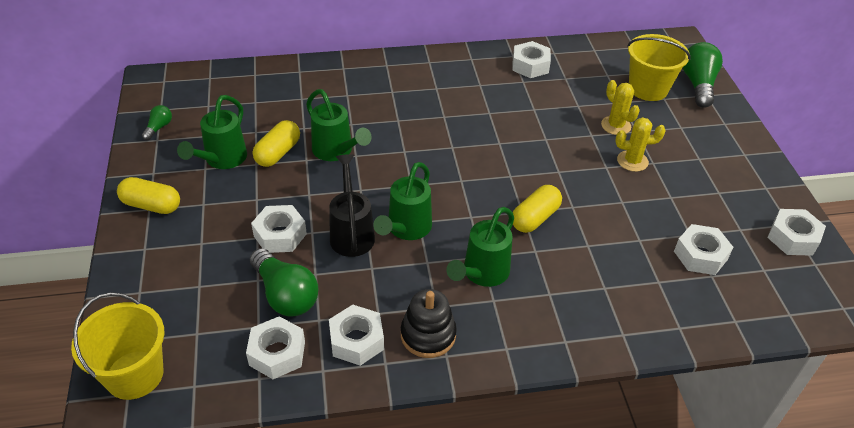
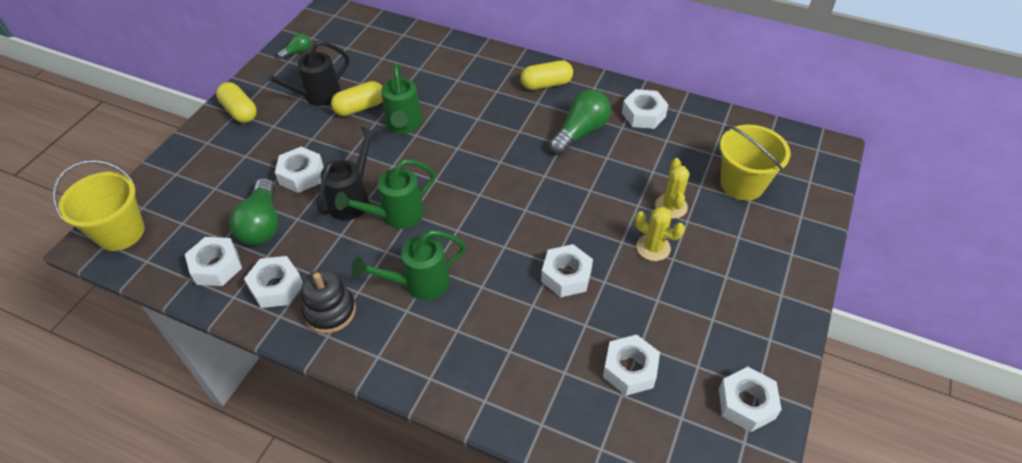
camera: 35 degrees right, 5 degrees up
green watering can [177,95,247,169] -> black watering can [260,40,349,106]
yellow capsule [513,185,562,233] -> yellow capsule moved to [521,60,573,90]
green light bulb [682,42,723,108] -> green light bulb moved to [549,90,611,155]
none -> white nut [541,244,593,297]

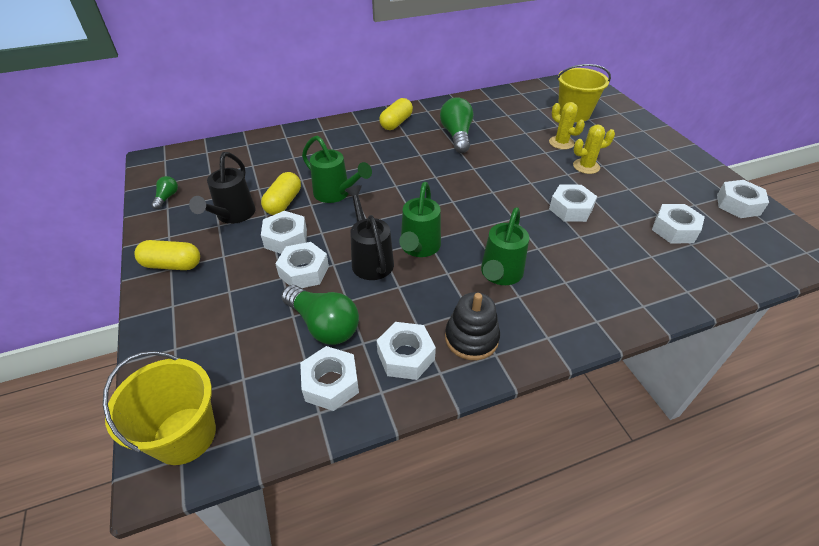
camera: 45 degrees left, 5 degrees down
white nut [622,89,668,129] -> white nut moved to [261,211,307,254]

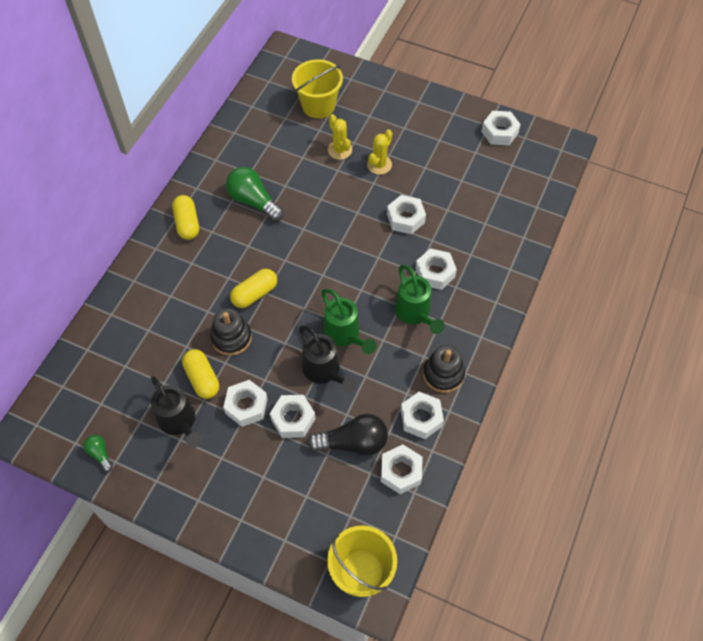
camera: 45 degrees left, 15 degrees up
yellow capsule [134,240,200,270] -> yellow capsule moved to [230,269,277,308]
green light bulb [281,285,359,345] -> black light bulb [307,414,388,456]
green watering can [302,135,372,203] -> black stacking toy [210,308,252,356]
black watering can [345,185,394,280] -> black watering can turned 150 degrees counterclockwise [299,325,357,393]
yellow cactus [549,102,585,150] -> yellow cactus turned 60 degrees clockwise [328,114,352,160]
white nut [652,204,705,243] -> white nut moved to [415,248,457,290]

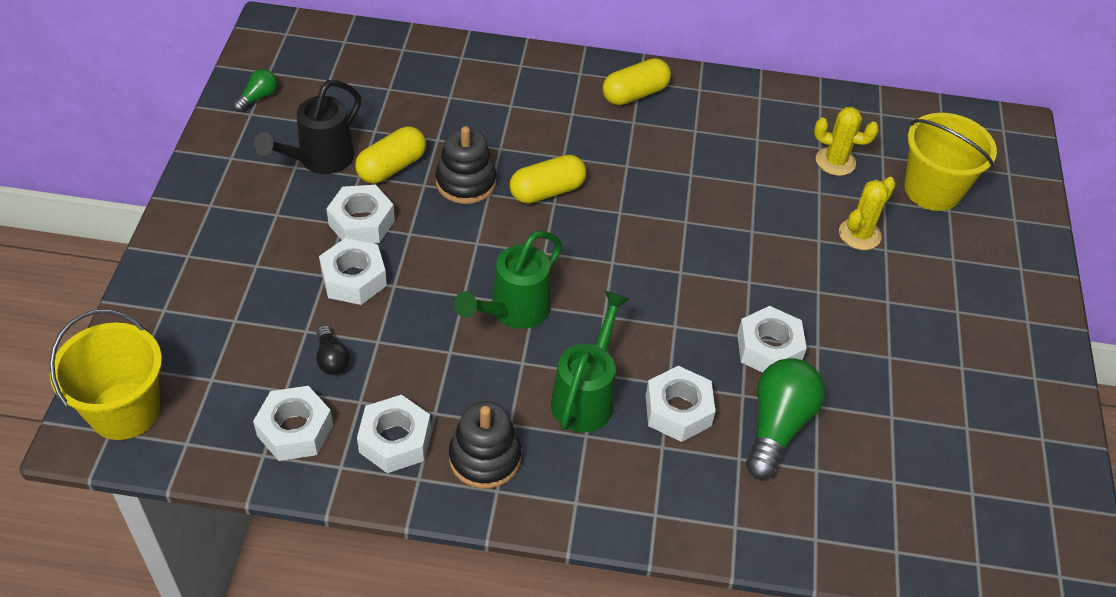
camera: 70 degrees right, 10 degrees down
green light bulb [226,167,284,222] -> green light bulb moved to [746,358,825,479]
yellow capsule [230,269,277,308] -> yellow capsule turned 60 degrees counterclockwise [510,155,586,204]
black watering can [299,325,357,393] -> none
black light bulb [307,414,388,456] -> black light bulb [316,325,350,375], size x0.50
yellow cactus [367,130,392,175] -> yellow cactus moved to [814,107,879,176]
green watering can [395,265,445,334] -> green watering can turned 150 degrees clockwise [551,291,629,432]
white nut [481,111,521,145] -> none

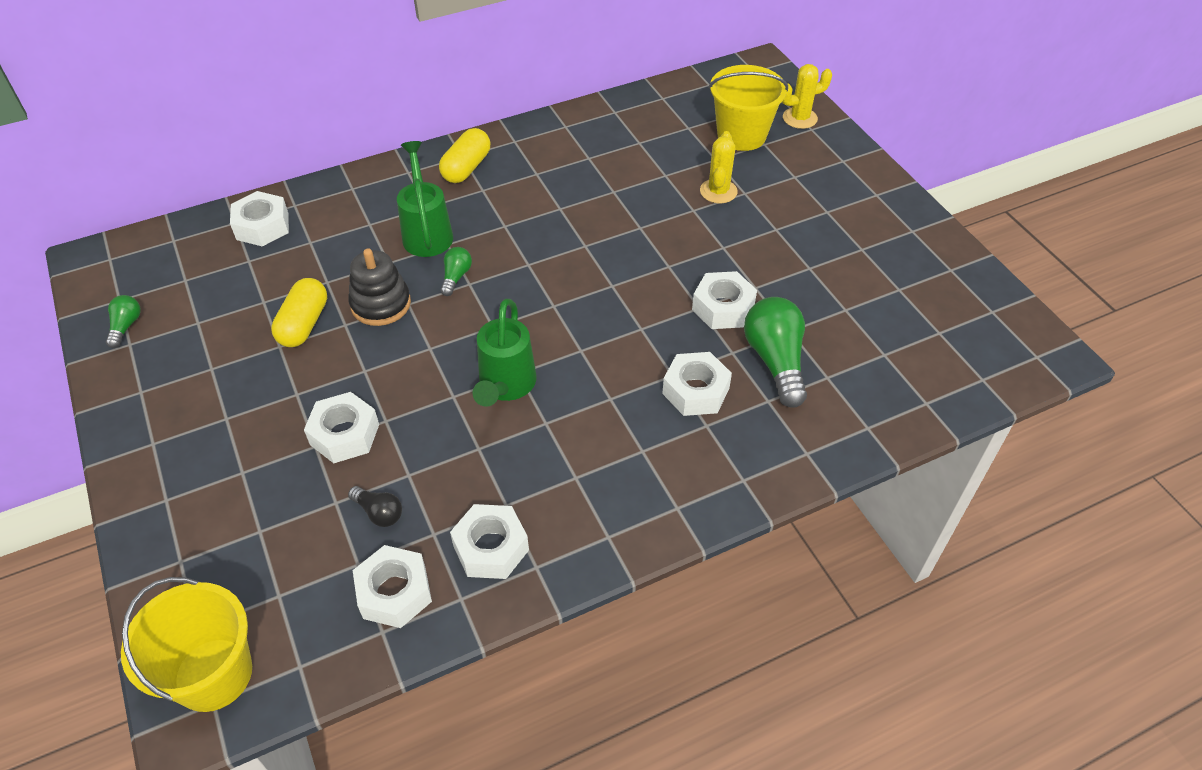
camera: 30 degrees left, 0 degrees up
black watering can [254,80,361,174] -> none
white nut [326,185,395,244] -> white nut moved to [230,191,289,246]
black stacking toy [449,401,521,489] -> none
yellow capsule [510,155,586,204] -> green light bulb [441,247,472,296]
green watering can [551,291,629,432] -> green watering can moved to [397,141,453,257]
yellow cactus [814,107,879,176] -> yellow cactus moved to [782,64,832,129]

